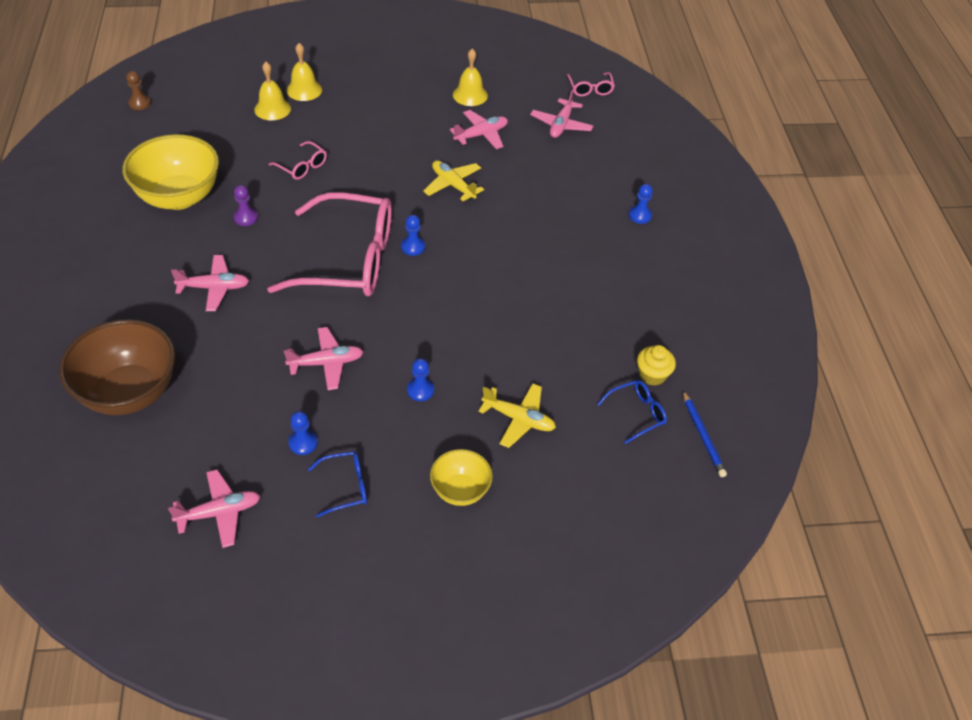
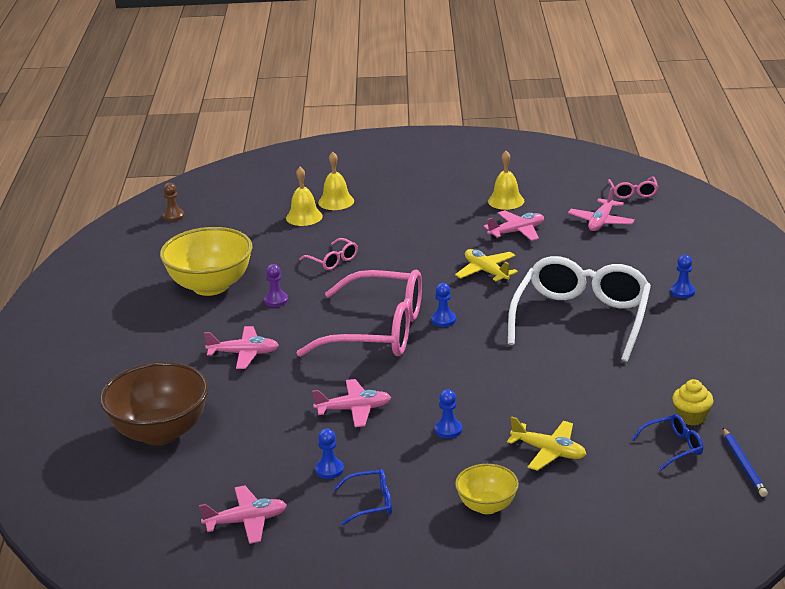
camera: 10 degrees right, 20 degrees down
none -> white glasses [508,256,651,362]

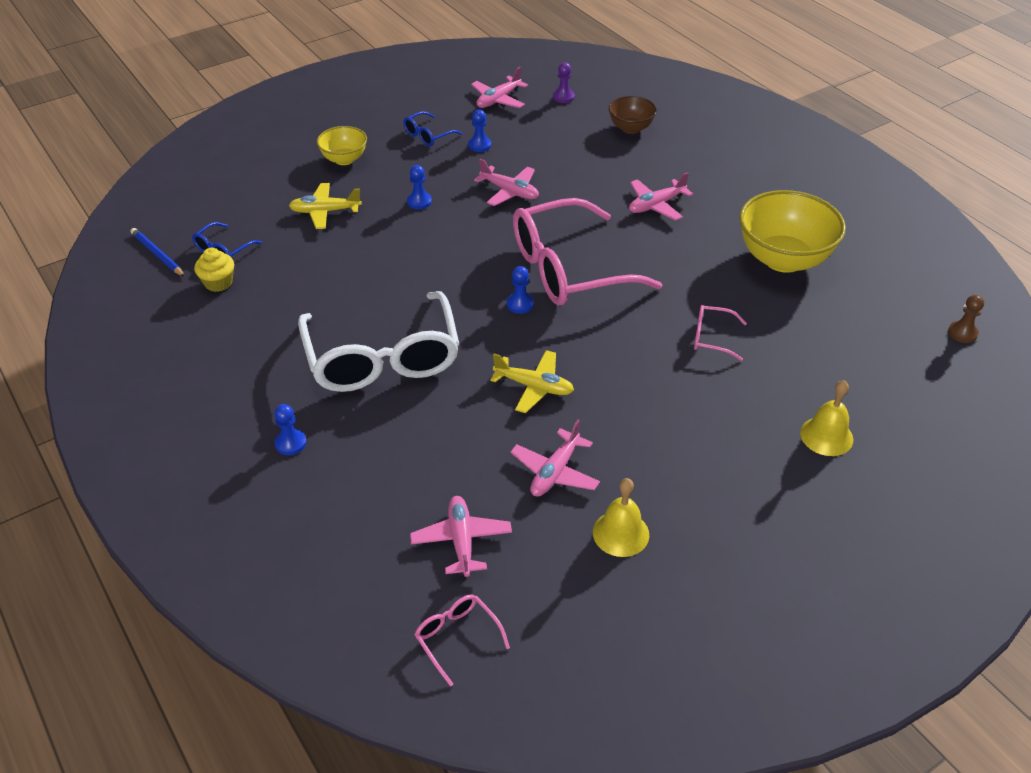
camera: 145 degrees right, 15 degrees up
brown bowl [100,362,209,446] -> brown bowl [609,96,657,134], size x0.54
purple pawn [264,264,288,307] -> purple pawn moved to [553,62,575,103]
yellow bell [286,167,323,226] -> none
pink plane [312,379,391,427] -> pink plane turned 105 degrees counterclockwise [474,159,539,206]

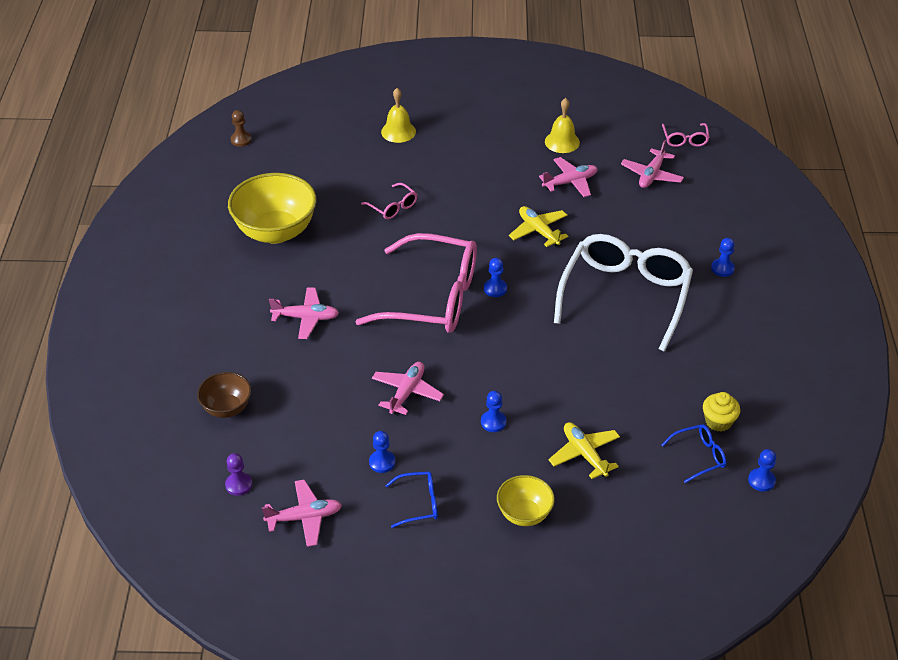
camera: 145 degrees left, 0 degrees up
blue pencil [131,228,185,277] -> blue pawn [748,449,776,491]
yellow plane [289,183,362,229] -> yellow plane turned 150 degrees counterclockwise [549,422,620,479]
pink plane [474,159,539,206] -> pink plane turned 45 degrees clockwise [372,362,444,415]

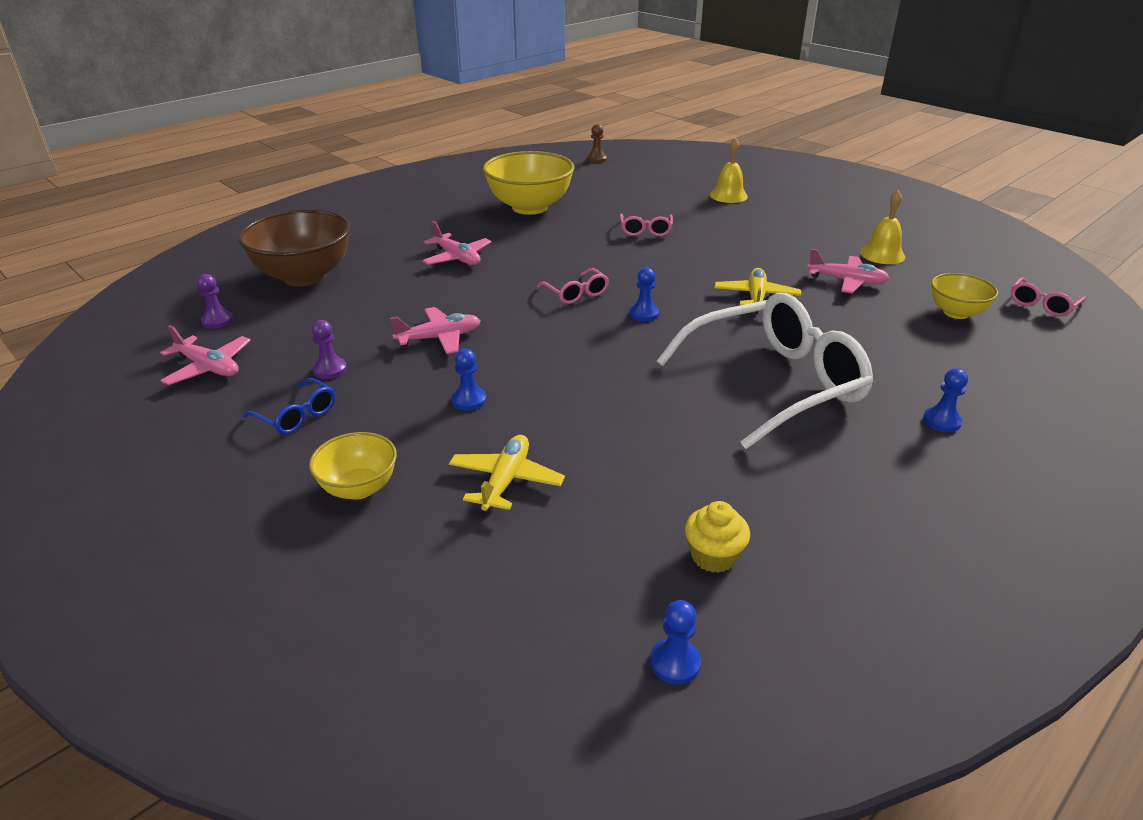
camera: 45 degrees right, 10 degrees down
brown bowl [197,372,251,418] -> brown bowl [238,209,351,287], size x1.85
pink glasses [355,233,477,333] -> pink glasses [537,268,609,304], size x0.42
blue pawn [369,431,395,473] -> purple pawn [311,320,347,379]
pink plane [621,140,684,188] -> yellow bowl [931,273,998,319]
blue glasses [662,424,727,483] -> none

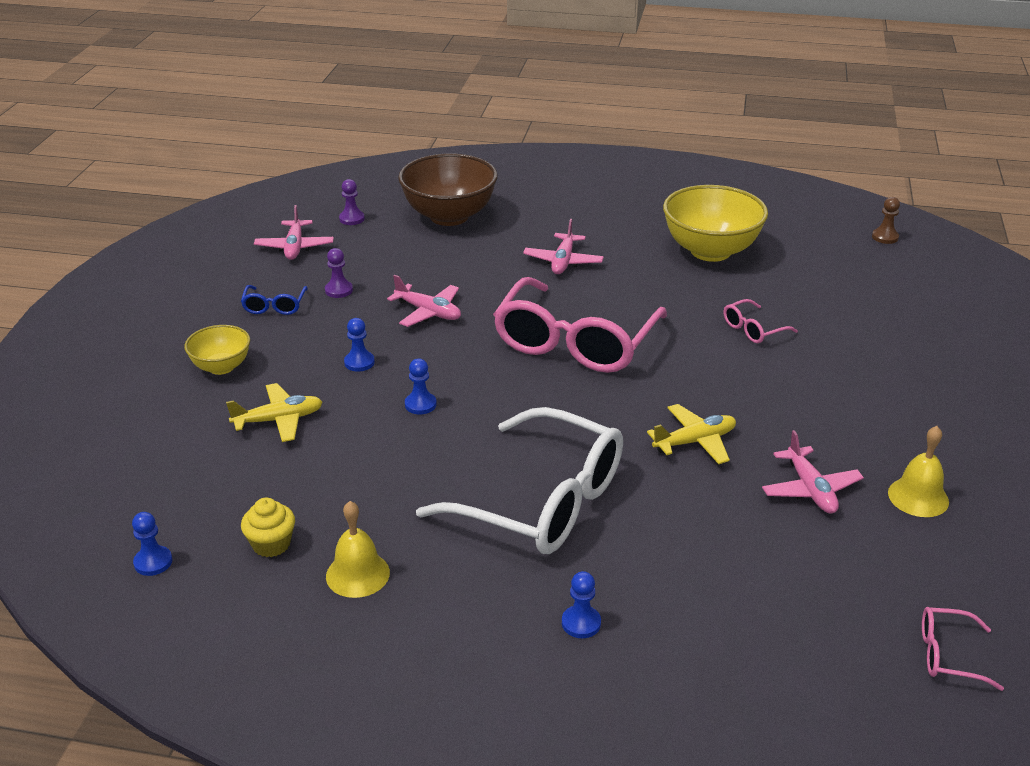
camera: 55 degrees right, 0 degrees up
pink glasses [537,268,609,304] -> pink glasses [493,277,667,373], size x2.41
blue pawn [630,267,659,322] -> blue pawn moved to [405,359,437,414]
yellow bell [710,138,748,203] -> yellow bell moved to [326,501,390,598]
yellow bowl [931,273,998,319] -> none

